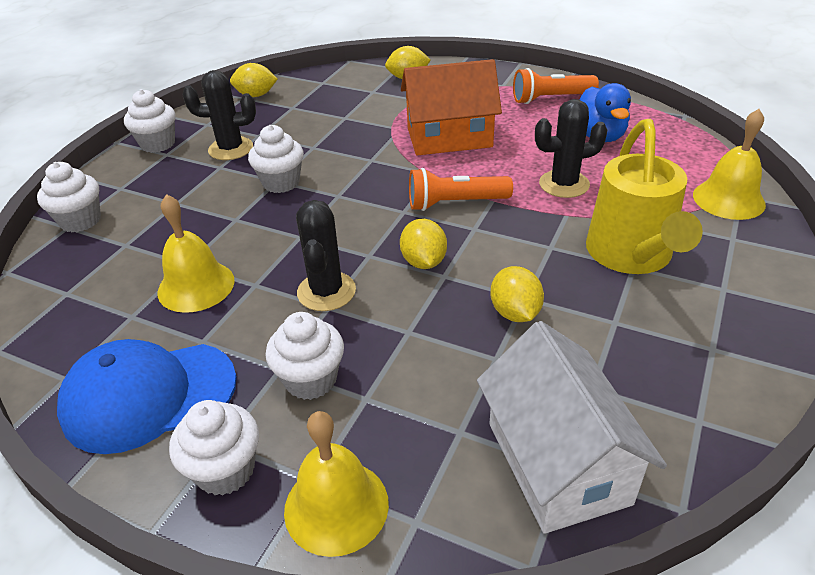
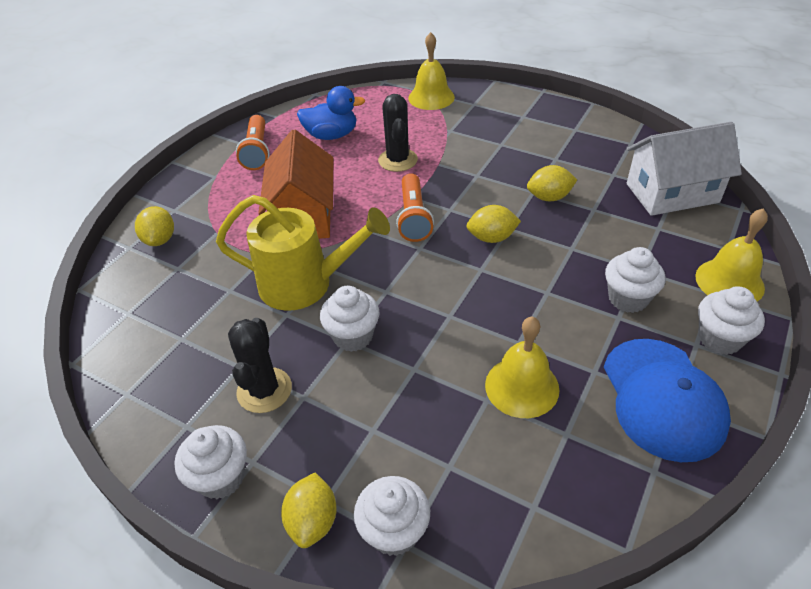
camera: 85 degrees left, 5 degrees up
yellow lemon [230,63,277,97] -> yellow lemon moved to [281,473,337,548]
black cactus [296,200,356,311] -> none
yellow watering can [586,119,703,274] -> yellow watering can moved to [216,195,390,311]

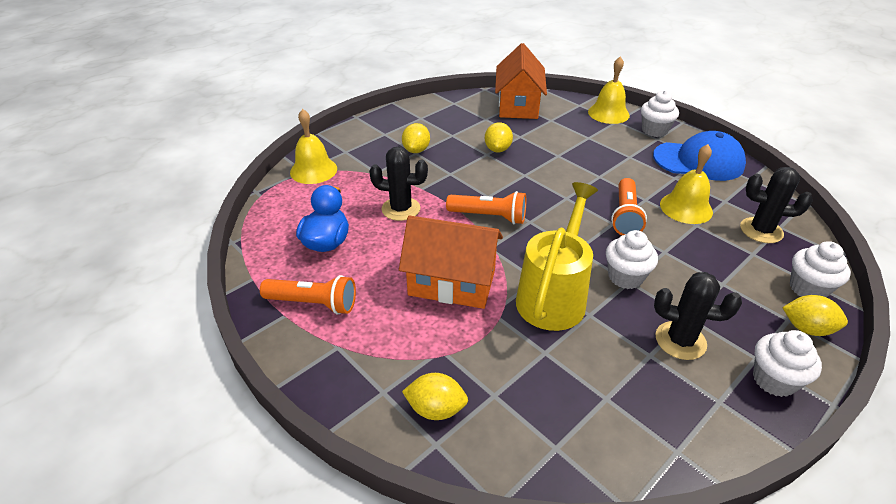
camera: 75 degrees left, 5 degrees down
yellow lemon [466,205,521,243] -> yellow lemon moved to [402,123,430,153]
white cupcake [605,247,665,313] -> none
white house [627,122,742,216] -> orange house [495,43,547,119]
none -> orange flashlight [611,178,647,235]
none -> black cactus [740,167,813,243]

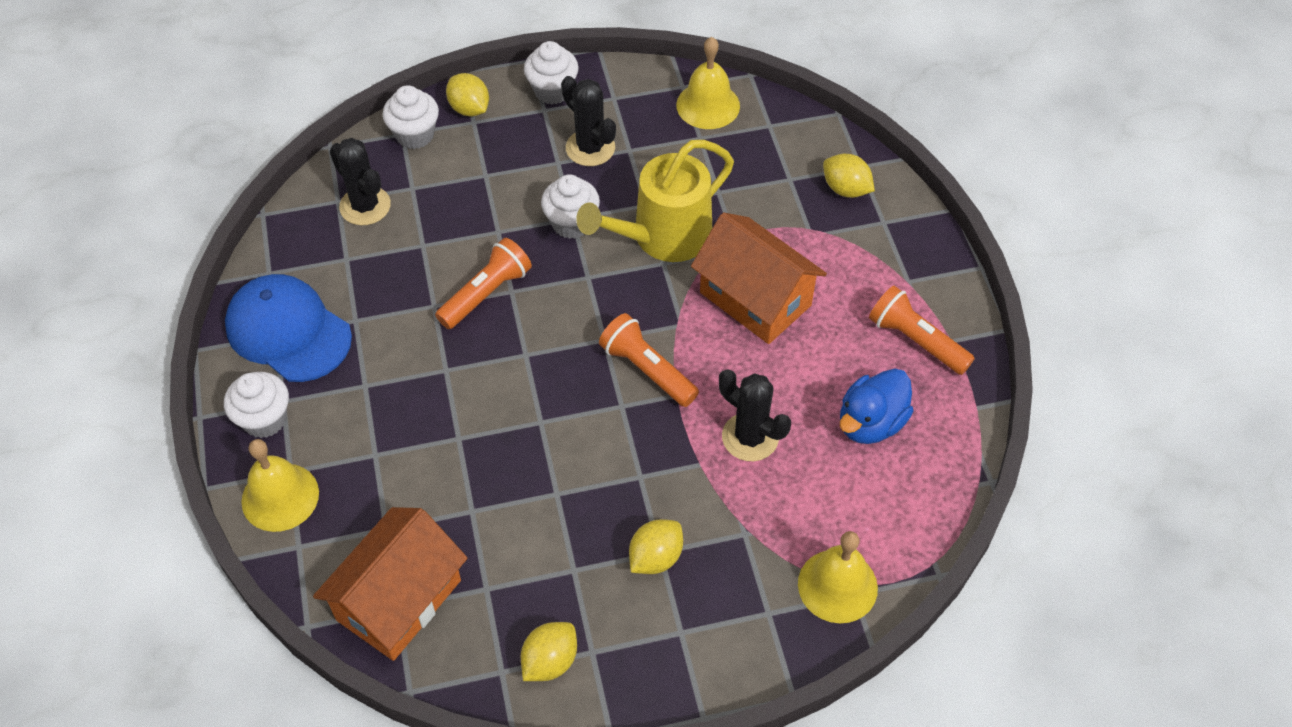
camera: 150 degrees left, 15 degrees up
yellow lemon [485,122,513,153] -> yellow lemon moved to [521,622,577,681]
yellow bell [660,144,713,224] -> yellow bell moved to [676,37,740,129]

